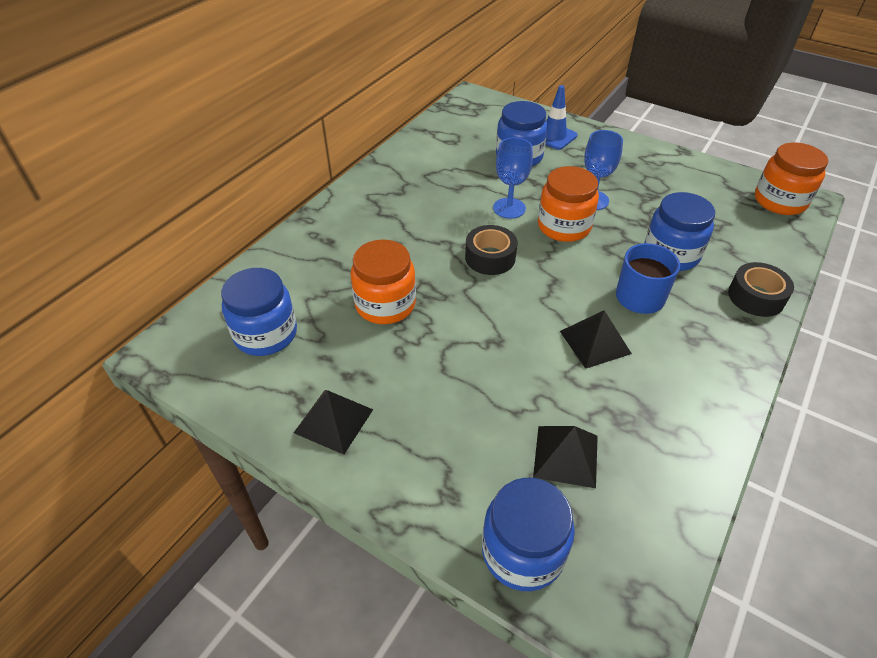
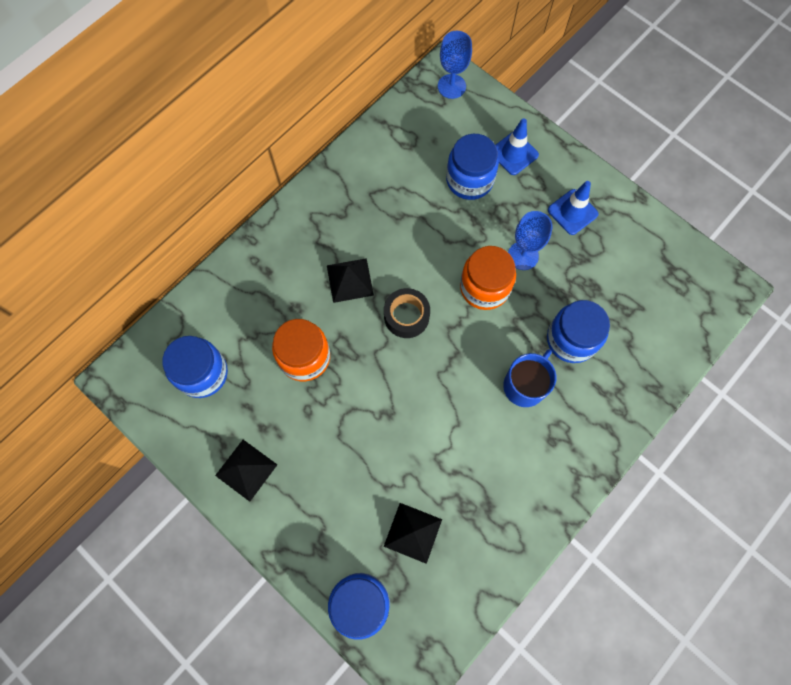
camera: 10 degrees right, 25 degrees up
blue goblet [493,137,533,219] -> blue goblet moved to [438,31,472,99]
black pyramid [560,310,632,369] -> black pyramid moved to [327,258,374,303]
black tape [728,262,794,317] -> none
orange jar [755,143,828,215] -> none
none -> blue traffic cone [548,181,598,235]

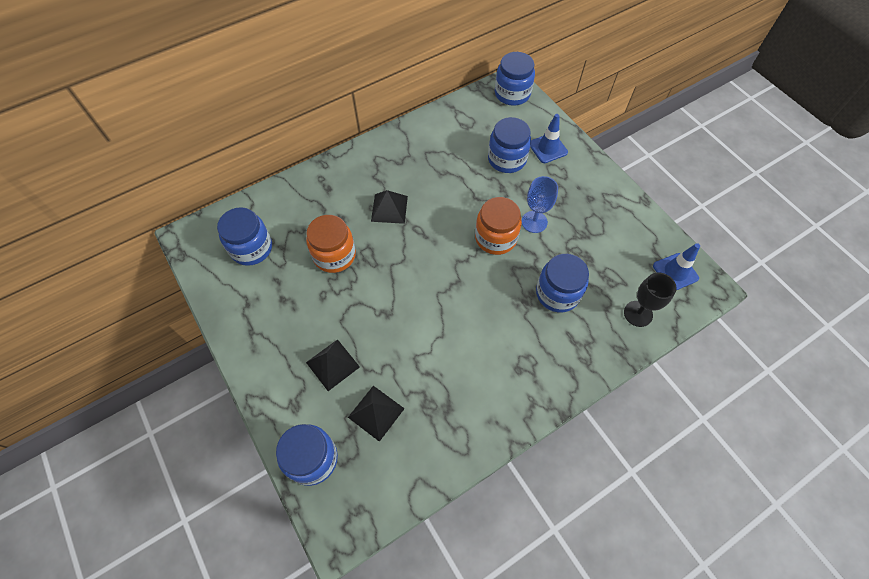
camera: 15 degrees right, 10 degrees down
black pyramid [215,440,277,502] -> black pyramid moved to [306,339,360,391]
black tape [384,288,430,338] -> none
blue goblet [438,31,472,99] -> blue jar [495,52,535,106]
blue mug [503,349,556,407] -> none
blue traffic cone [548,181,598,235] -> blue traffic cone moved to [653,243,700,290]
none -> black goblet [624,273,677,327]

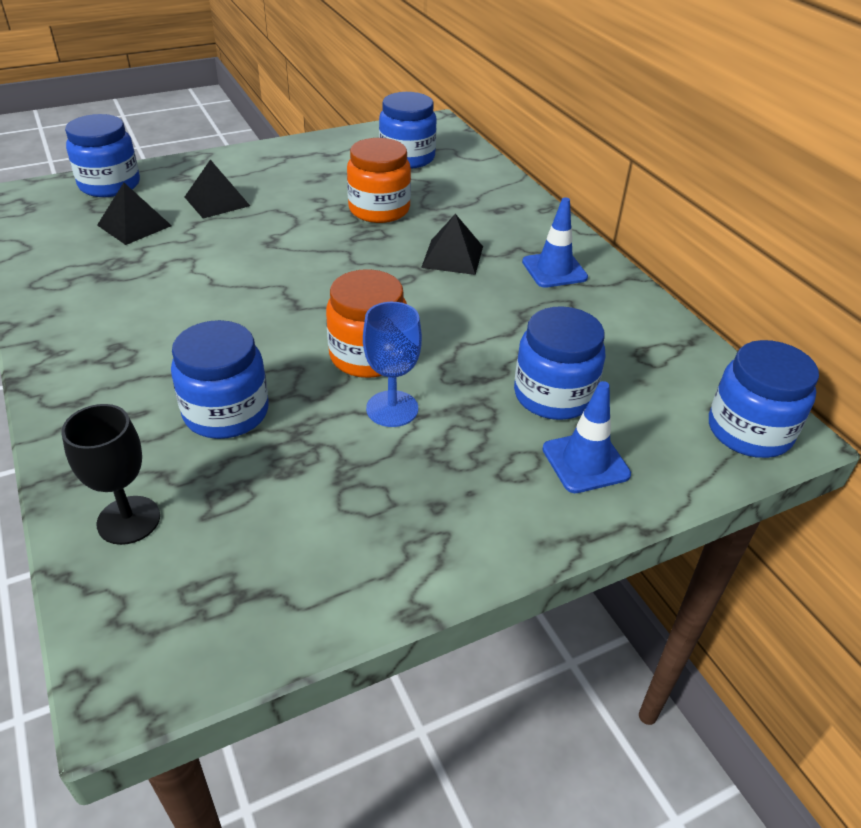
camera: 95 degrees right, 20 degrees down
blue traffic cone [653,243,700,290] -> blue traffic cone moved to [522,197,588,288]

